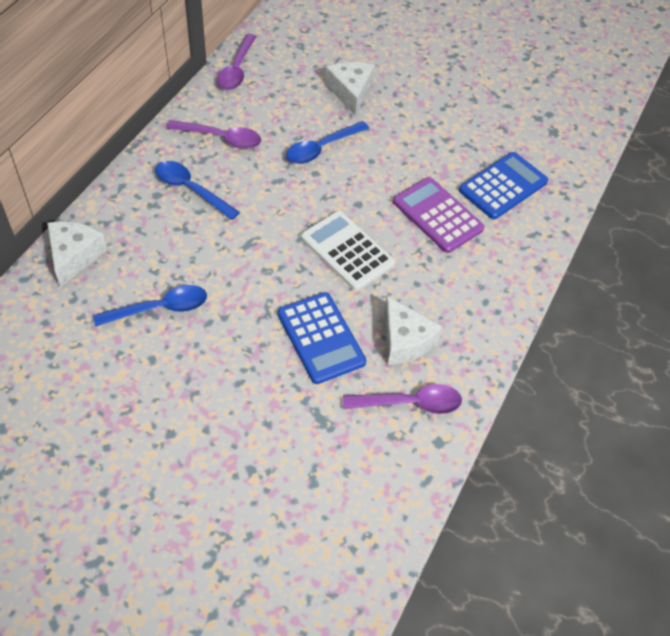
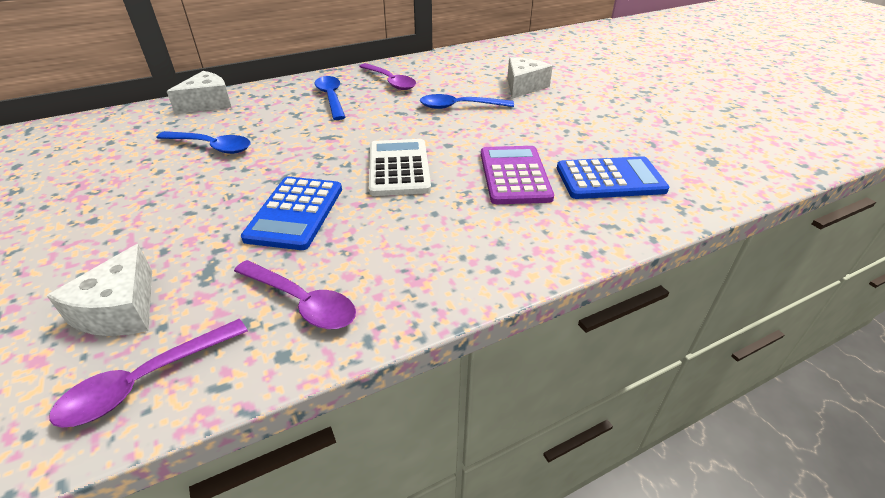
camera: 40 degrees right, 15 degrees down
purple spoon [217,34,257,90] -> purple spoon moved to [49,319,248,428]
white cheese [384,296,442,365] -> white cheese moved to [47,244,152,336]

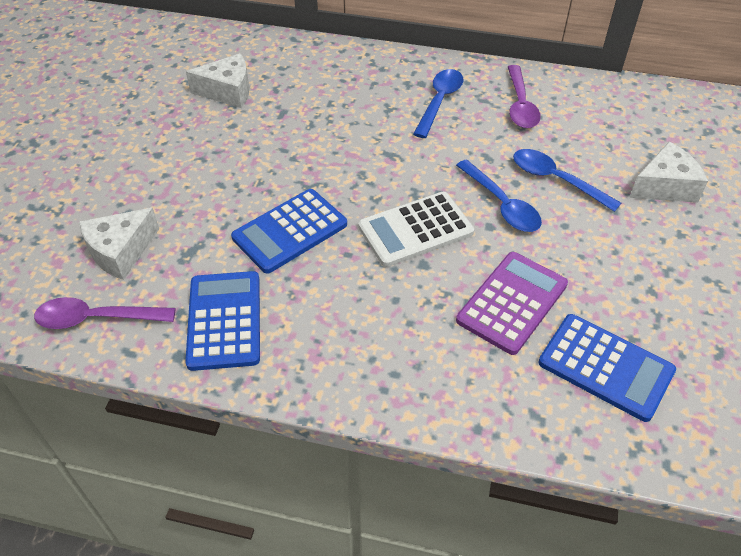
camera: 40 degrees right, 10 degrees up
blue spoon [157,131,251,154] -> blue spoon moved to [456,160,542,232]
white cheese [166,71,231,114] -> white cheese moved to [186,53,249,108]
purple spoon [234,260,356,329] -> blue calculator [185,271,260,371]
white calculator [369,139,431,196] -> white calculator turned 150 degrees counterclockwise [358,192,474,267]

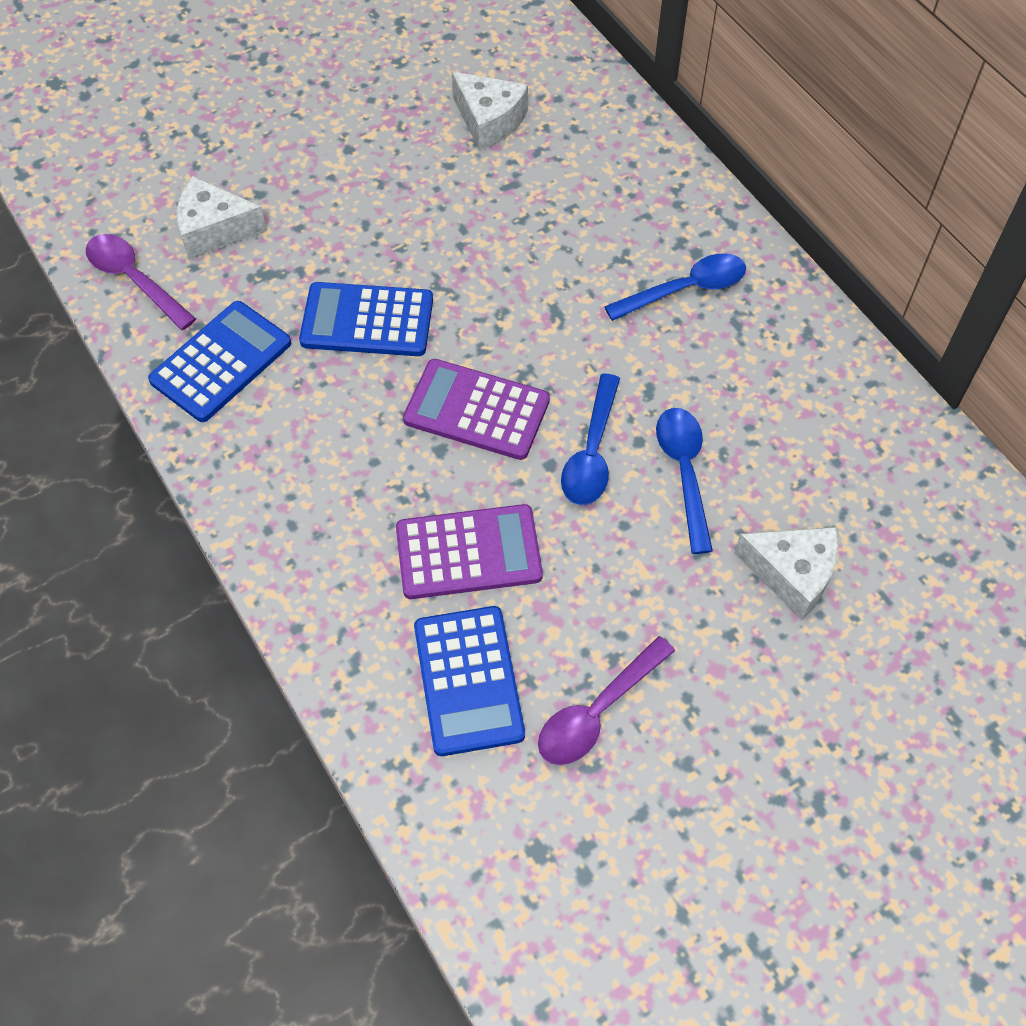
camera: 45 degrees right, 10 degrees up
white calculator [358,192,474,267] -> purple calculator [403,359,550,460]
purple spoon [508,65,541,128] -> purple spoon moved to [538,636,675,765]

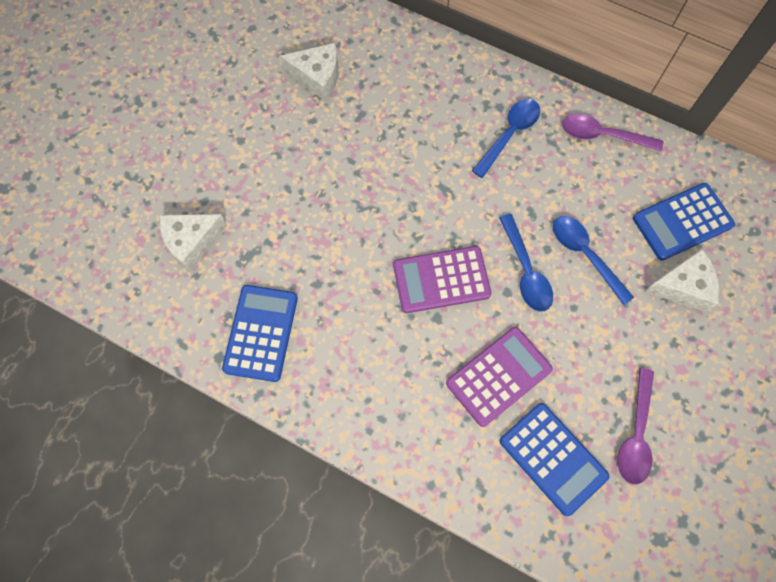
camera: 30 degrees left, 10 degrees up
purple spoon [86,234,196,330] -> purple spoon moved to [562,114,663,151]
blue calculator [299,282,433,356] -> blue calculator moved to [633,183,735,261]

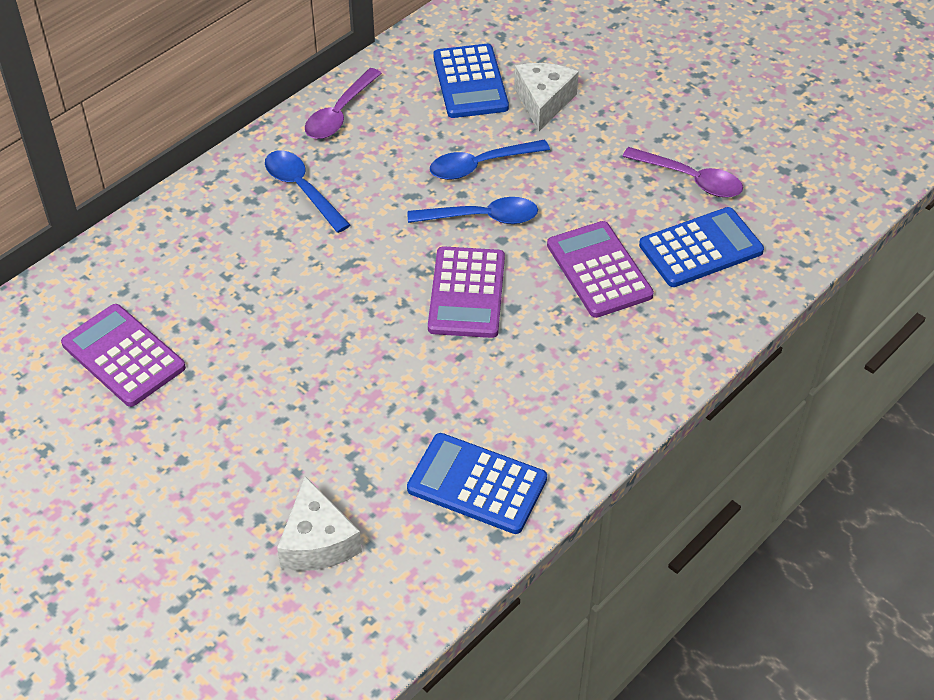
camera: 75 degrees left, 20 degrees down
white cheese [280,43,338,101] -> purple calculator [61,304,186,407]

